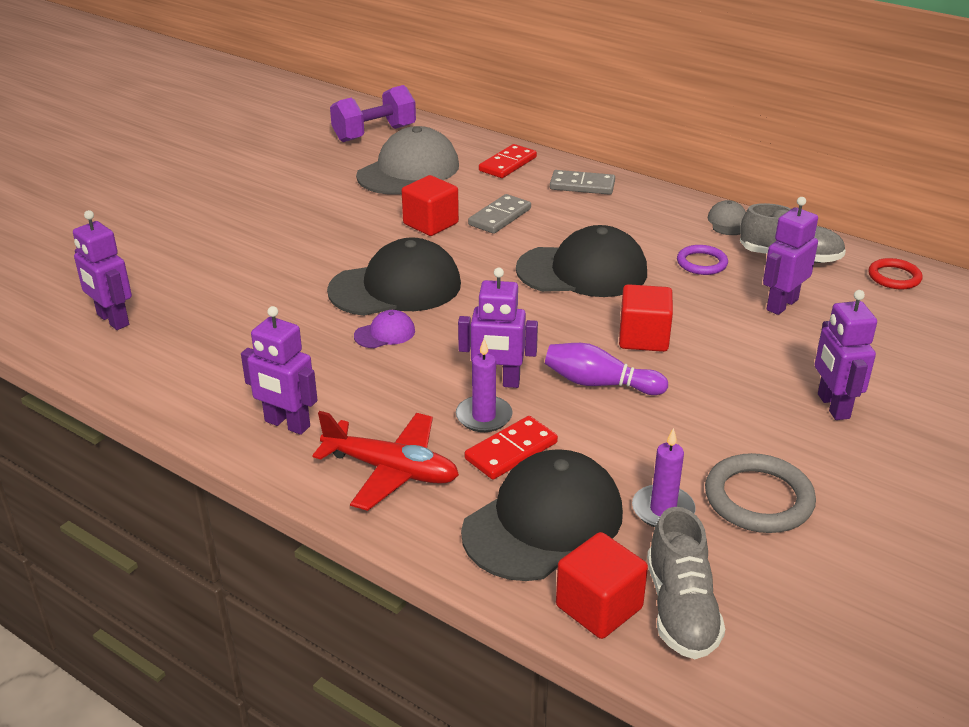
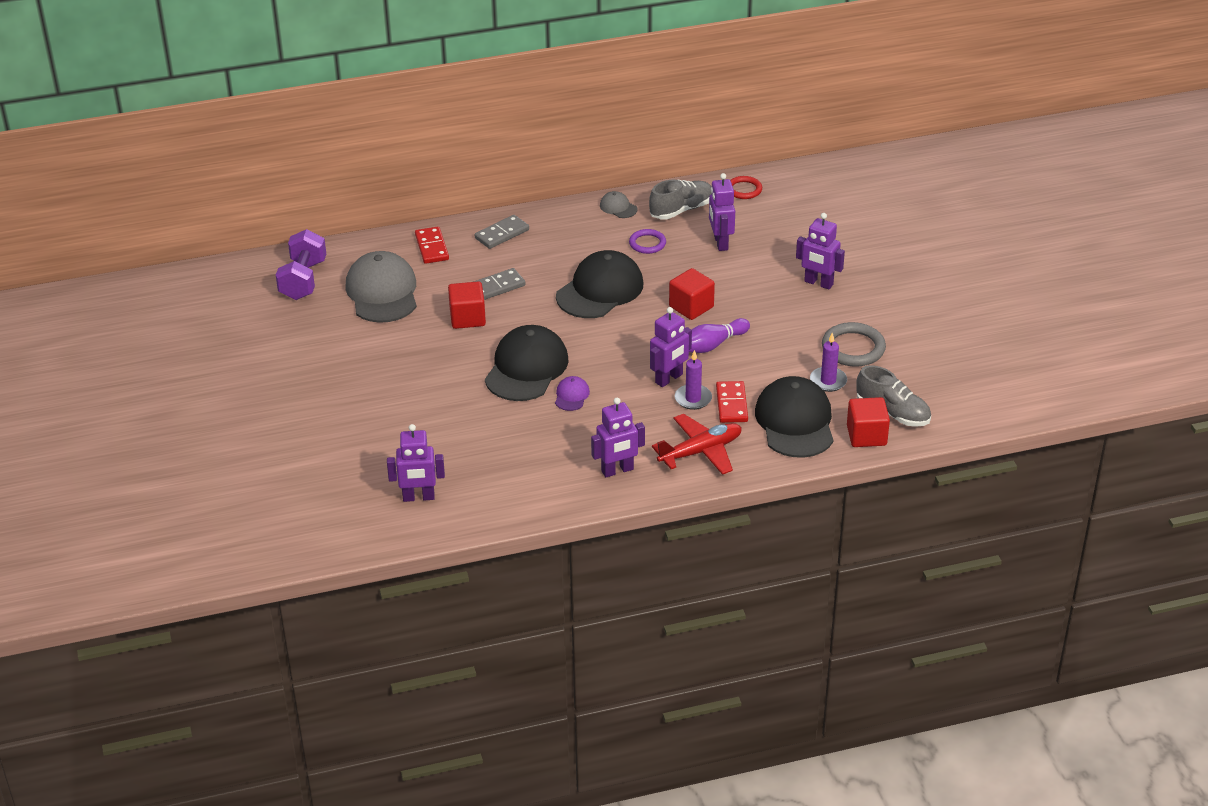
camera: 50 degrees left, 5 degrees up
grey domino [468,194,531,234] -> grey domino turned 75 degrees clockwise [473,268,525,300]

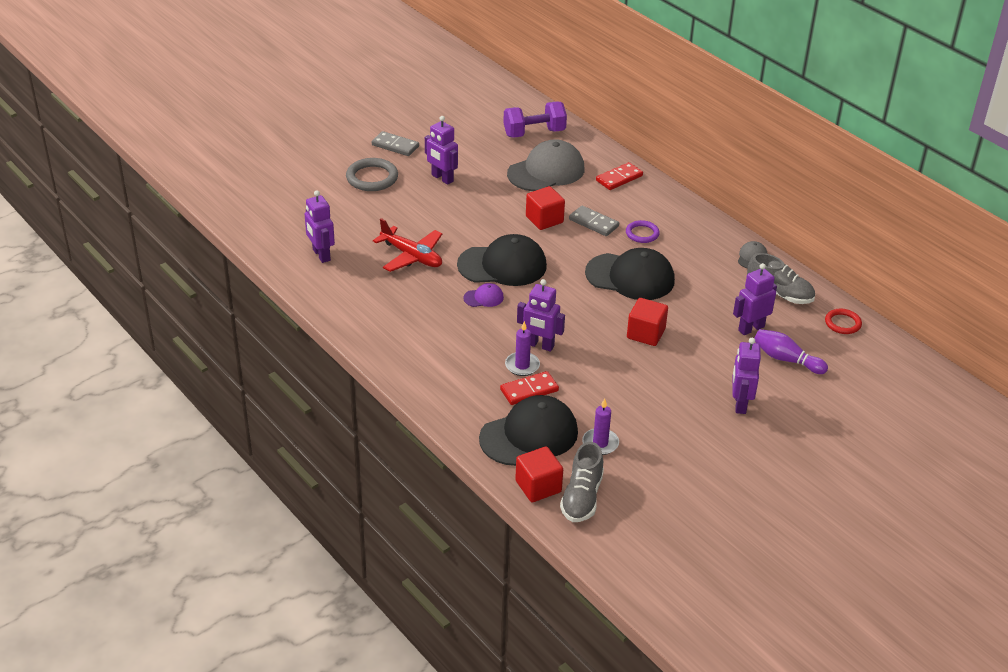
camera: 65 degrees right, 0 degrees up
grey domino [475,215,529,249] -> grey domino moved to [372,131,419,156]
purple robot [591,398,645,477] -> purple robot moved to [425,116,458,185]
purple ring [629,229,666,254] -> purple ring moved to [626,220,660,243]
red plane [652,414,742,475] -> red plane moved to [373,218,443,272]
purple bowling pin [689,318,750,353] -> purple bowling pin moved to [754,329,828,374]
grey ring [822,322,886,366] -> grey ring moved to [346,158,398,191]

